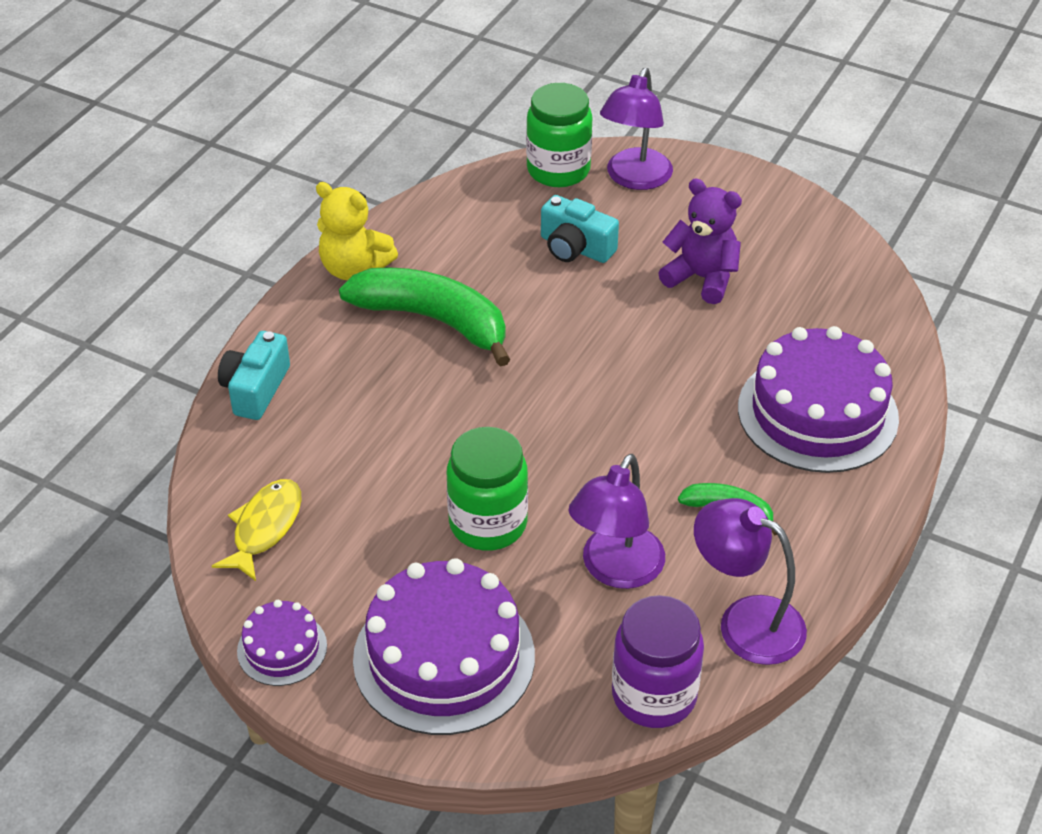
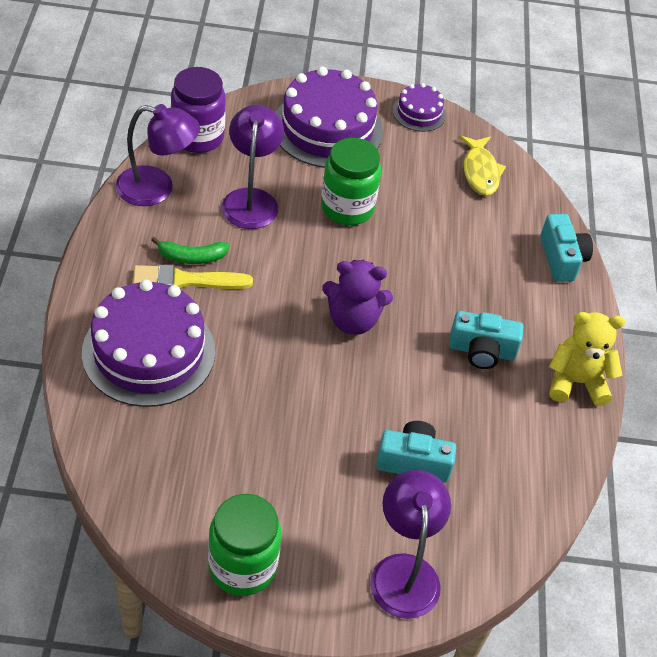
camera: 150 degrees right, 5 degrees up
green banana [339,267,510,367] -> turquoise camera [449,311,524,369]
green jar [526,83,592,187] -> green jar moved to [208,494,282,596]
purple teddy bear [658,179,742,304] -> purple teddy bear moved to [322,260,393,335]
none -> yellow brush [133,264,253,289]

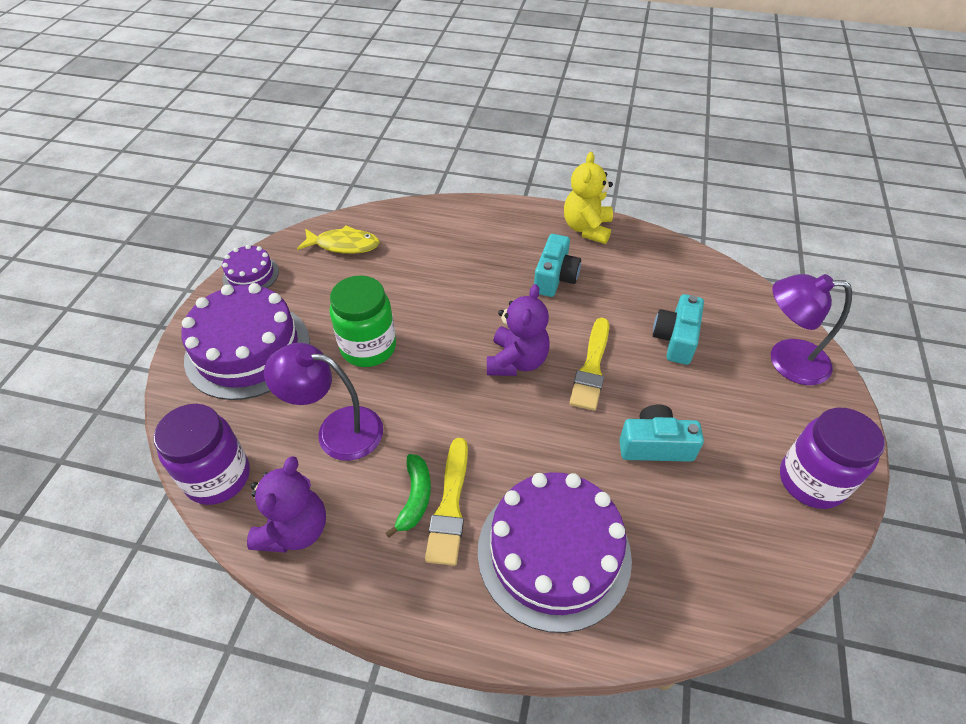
camera: 75 degrees left, 0 degrees up
purple lamp [115,104,200,206] -> purple teddy bear [247,456,326,553]
green jar [208,494,282,596] -> purple jar [780,408,885,509]
turquoise camera [540,214,593,282] -> turquoise camera moved to [619,404,704,462]
none -> yellow brush [570,318,609,411]

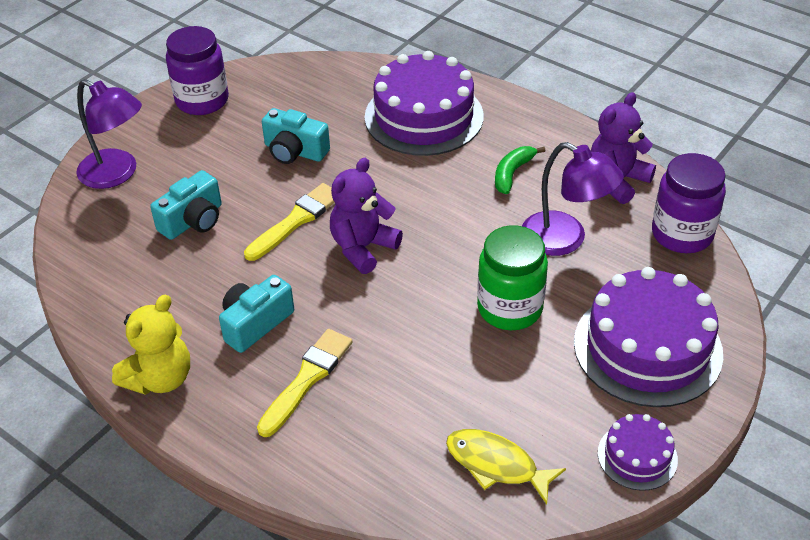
camera: 155 degrees left, 5 degrees down
yellow brush [425,438,468,566] -> yellow brush moved to [257,329,353,437]

